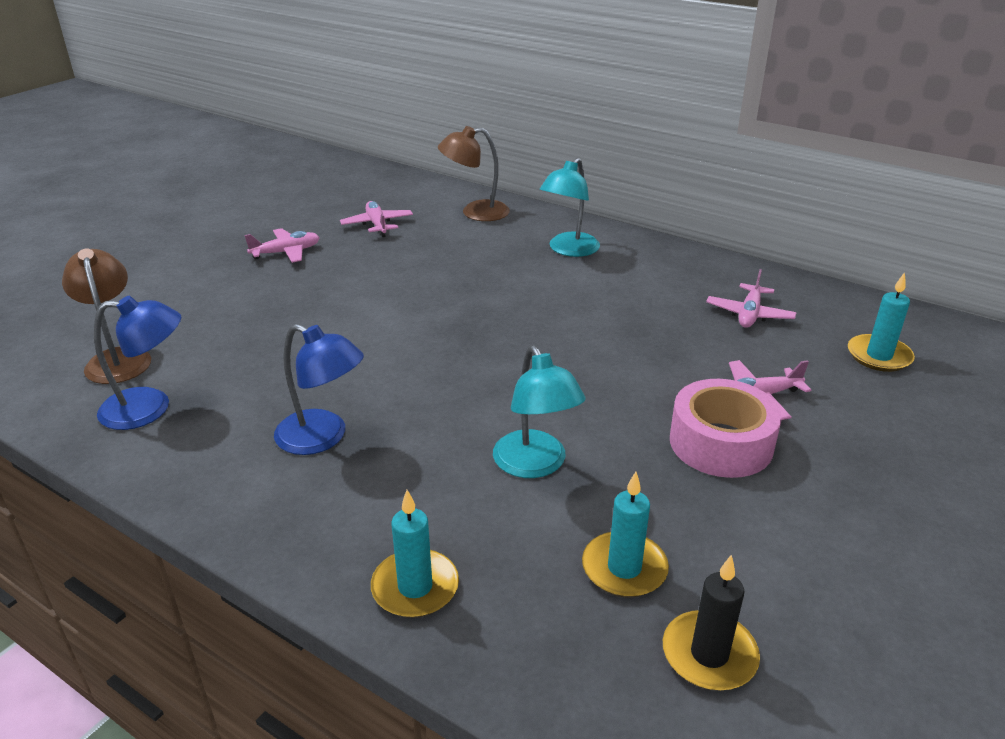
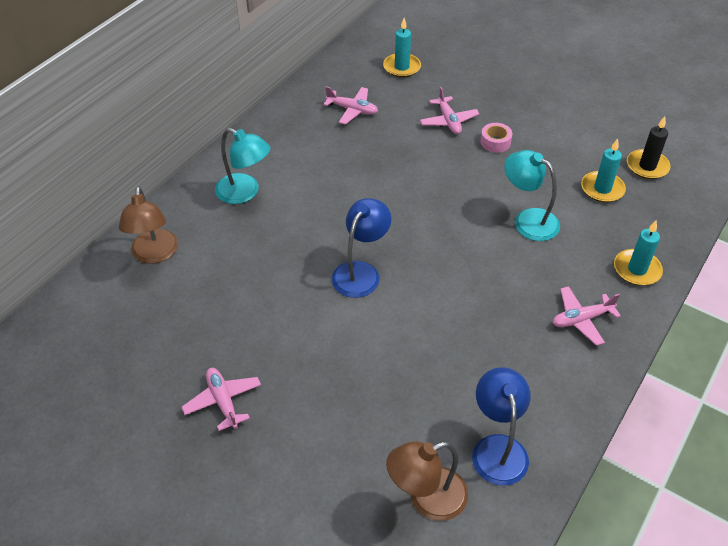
camera: 90 degrees left, 15 degrees up
blue lamp [274,324,364,455] -> blue lamp moved to [332,198,391,298]
pink plane [340,201,413,237] -> pink plane moved to [553,286,621,346]
turquoise lamp [493,345,586,478] -> turquoise lamp turned 120 degrees counterclockwise [504,150,560,241]
pink tape [670,379,782,478] -> pink tape [480,123,512,153], size x0.52

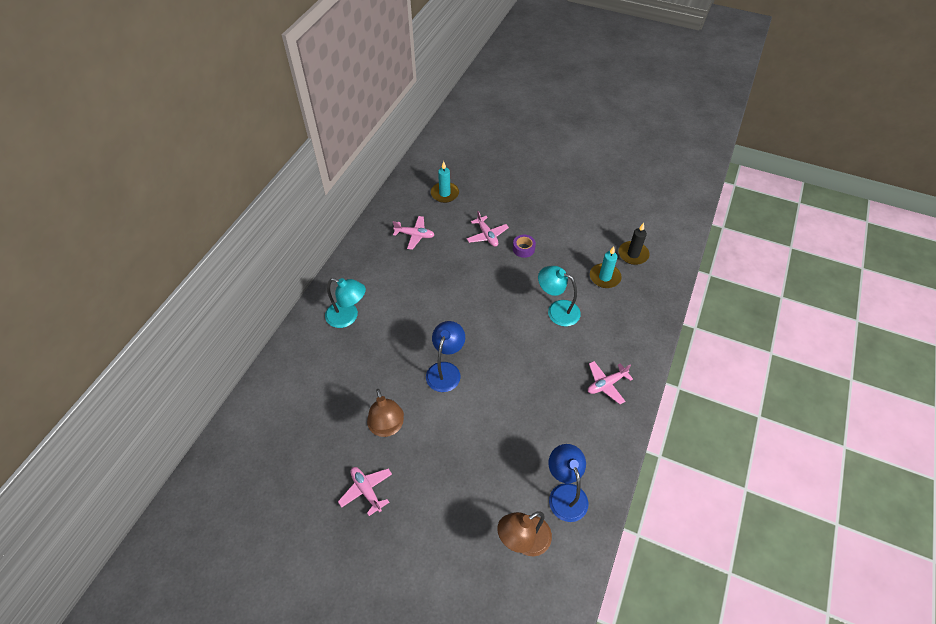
camera: 10 degrees left, 5 degrees up
brown lamp [119,186,178,264] -> brown lamp moved to [367,389,404,437]
pink tape [480,123,512,153] -> purple tape [513,235,536,258]
turquoise candle [614,220,663,286] -> none

